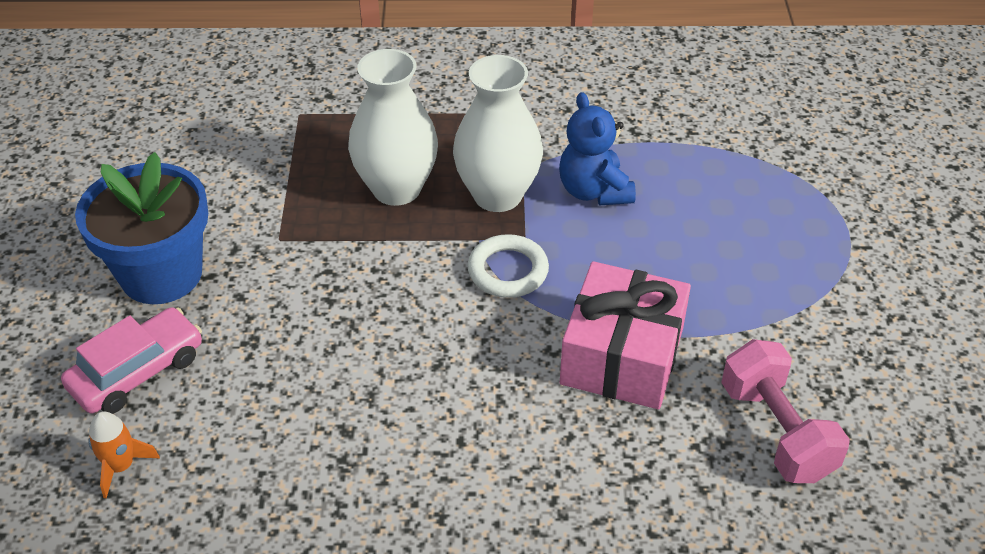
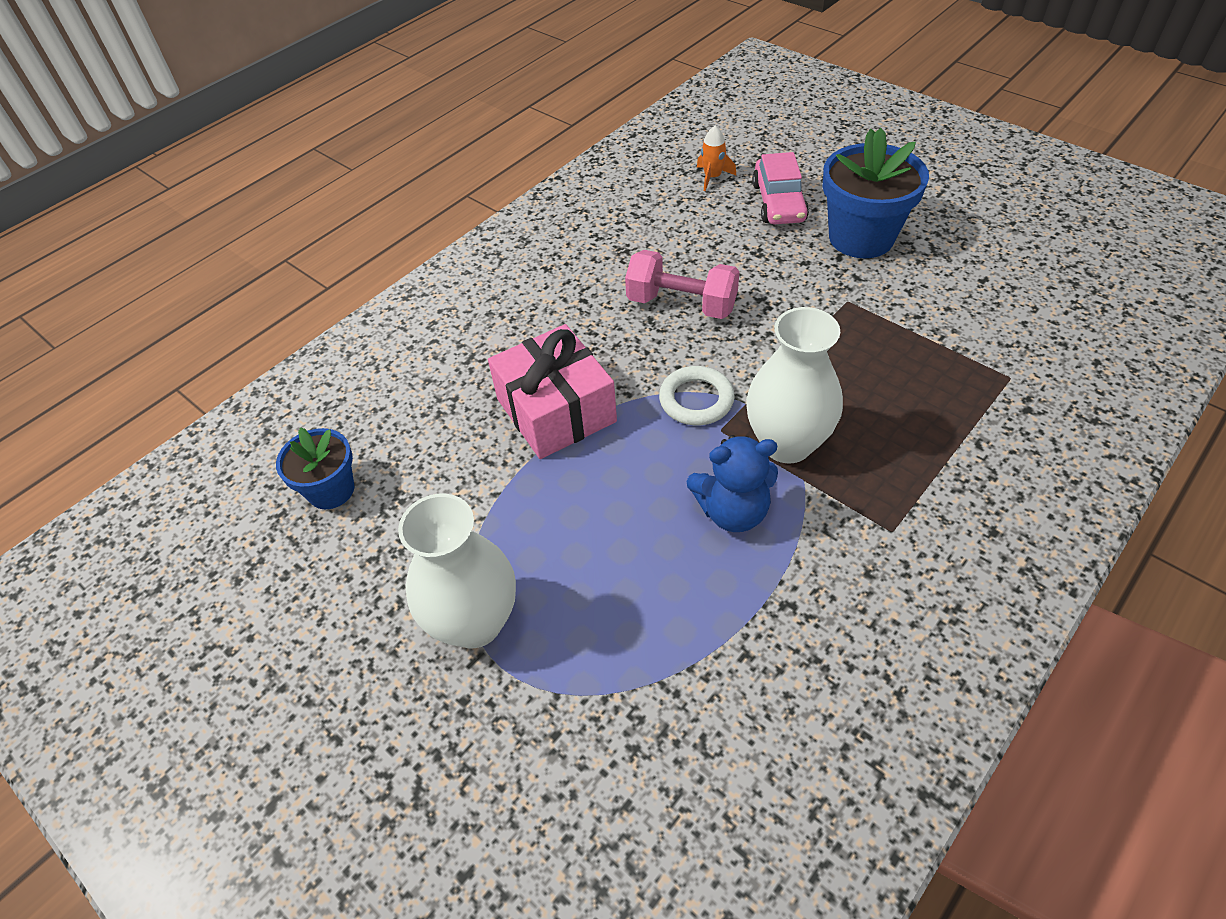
camera: 135 degrees right, 5 degrees up
white vase [348,49,438,206] -> white vase moved to [398,493,516,648]
blue teddy bear [559,92,636,205] -> blue teddy bear turned 150 degrees clockwise [687,435,778,532]
pink dumbbell [721,339,850,483] -> pink dumbbell moved to [625,250,739,319]
none -> blue flower pot [276,427,354,509]

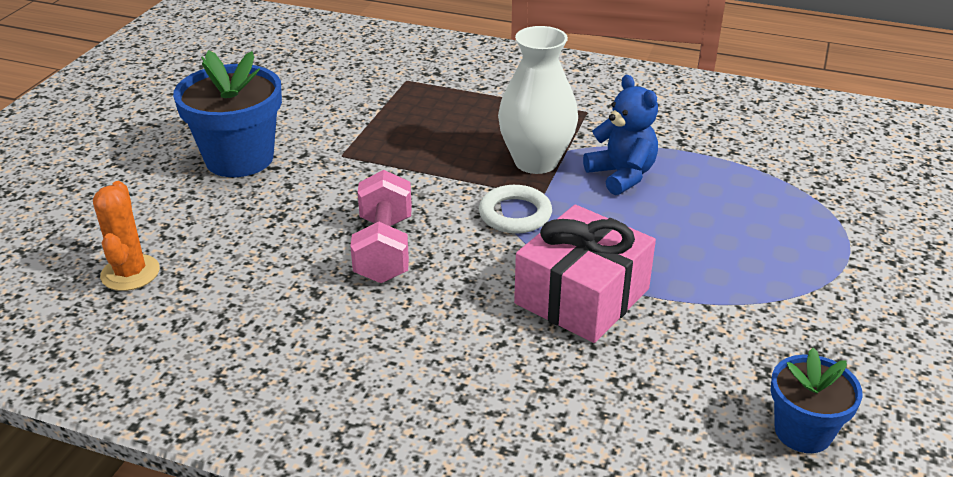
camera: 115 degrees left, 15 degrees down
white vase [398,493,516,648] -> none
orange rocket [697,126,736,191] -> orange cactus [93,181,160,291]
pink car [752,152,809,224] -> none

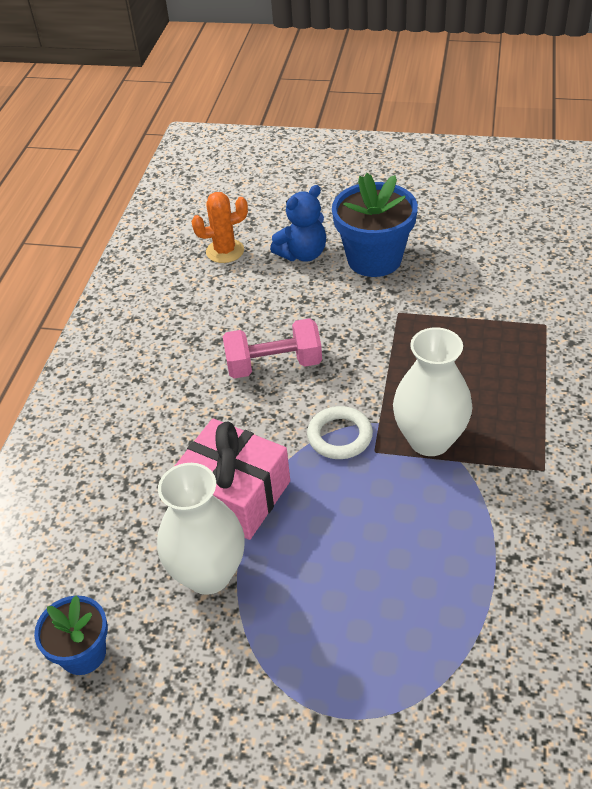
camera: 85 degrees right, 10 degrees up
blue teddy bear [583,75,658,195] -> blue teddy bear moved to [270,185,326,262]
none -> white vase [157,463,245,595]

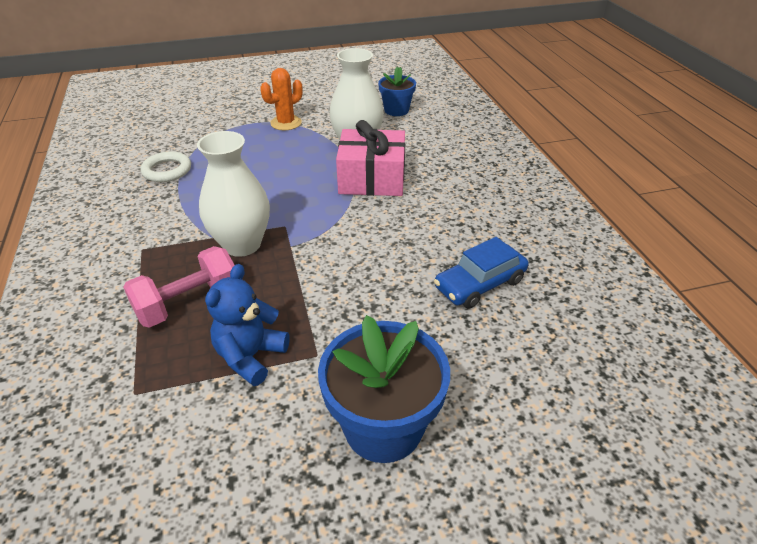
camera: 150 degrees right, 5 degrees down
orange cactus [191,192,248,263] -> orange cactus moved to [260,68,303,130]
pink dumbbell [223,318,322,379] -> pink dumbbell moved to [123,246,235,328]
blue teddy bear [270,185,326,262] -> blue teddy bear moved to [205,264,290,386]
white ring [307,406,373,459] -> white ring moved to [141,151,191,182]
none -> blue car [434,237,529,309]

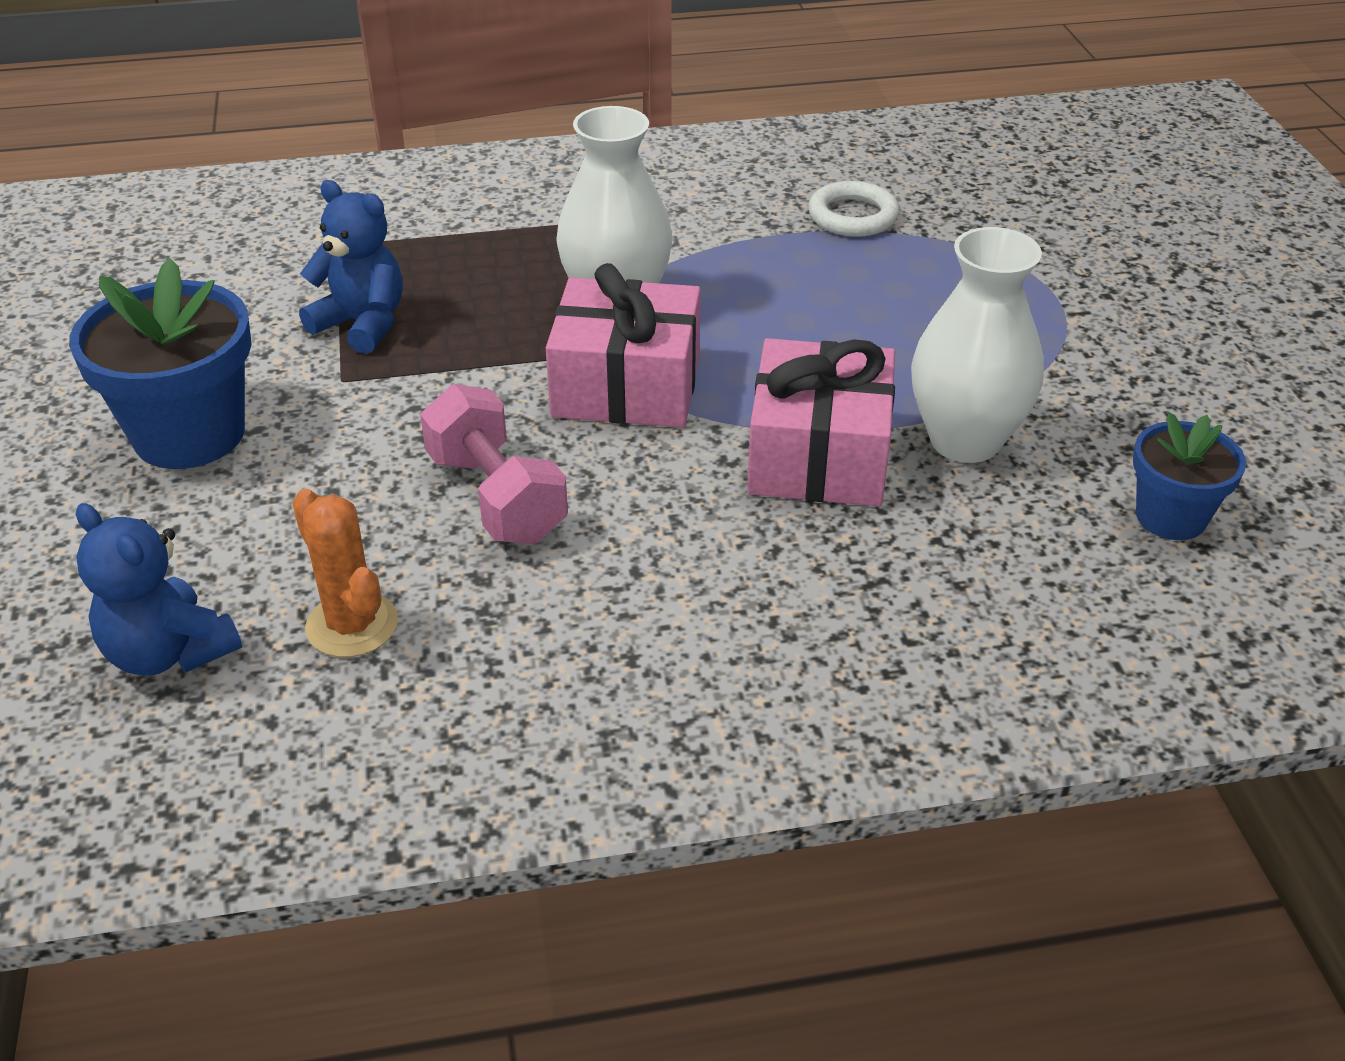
camera: 95 degrees right, 0 degrees up
pink dumbbell [123,246,235,328] -> pink dumbbell moved to [420,384,568,544]
orange cactus [260,68,303,130] -> orange cactus moved to [292,489,398,657]
blue car [434,237,529,309] -> none
none -> blue teddy bear [76,503,242,676]
none -> pink gift [546,263,701,427]

